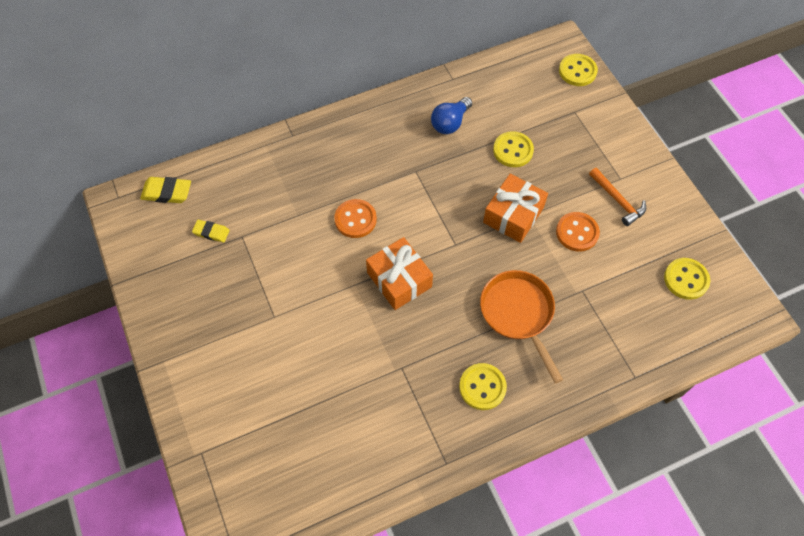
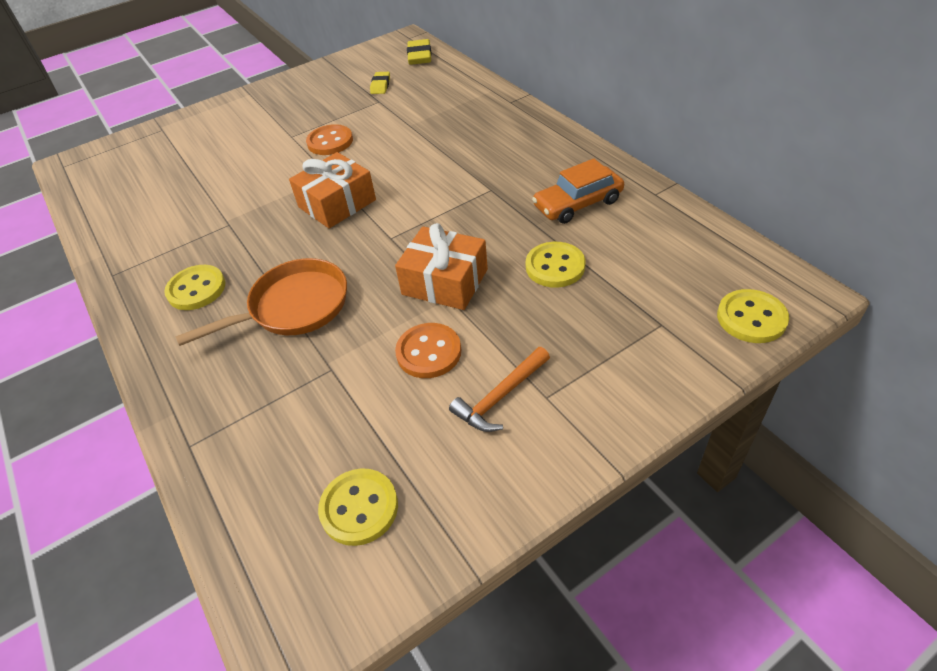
camera: 85 degrees right, 15 degrees down
orange button [334,199,377,238] -> orange button moved to [306,124,353,155]
blue light bulb [431,97,472,134] -> orange car [532,158,624,224]

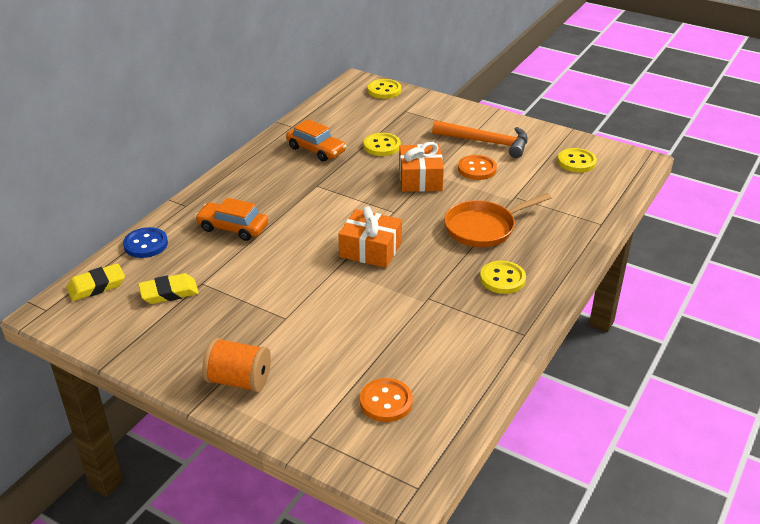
camera: 120 degrees left, 10 degrees down
orange pan [176,258,347,346] -> orange pan turned 60 degrees counterclockwise [444,193,552,247]
orange button [306,124,353,155] -> orange button moved to [360,378,413,422]
yellow eraser [370,72,390,94] -> yellow eraser [138,273,199,304], size x1.52
orange hammer [449,347,550,432] -> orange hammer [432,120,528,158], size x1.57
none -> blue button [123,227,168,258]
none -> orange car [195,198,268,241]
none -> orange spool [202,338,271,392]

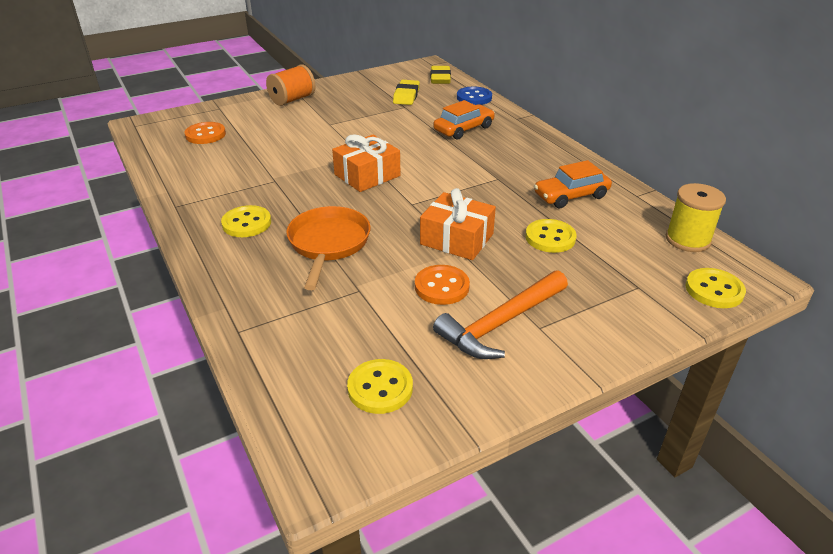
camera: 120 degrees right, 0 degrees up
none -> yellow spool [666,183,726,252]

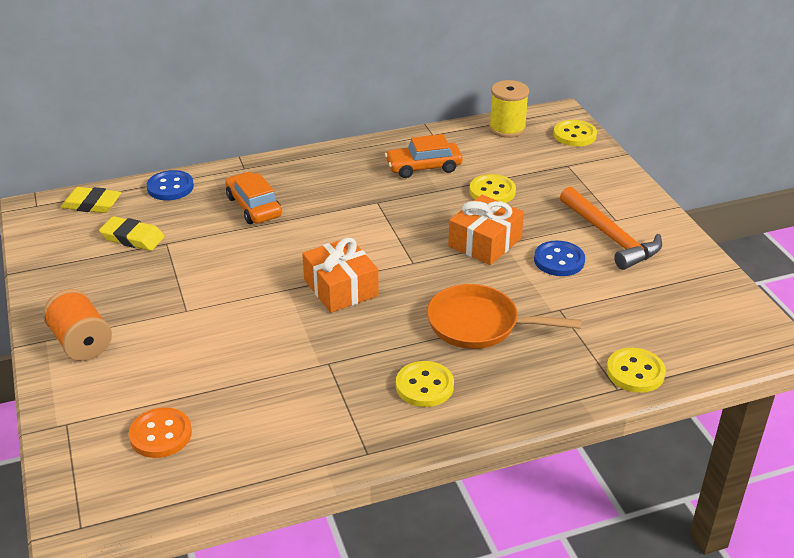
camera: 80 degrees left, 0 degrees up
yellow button [347,359,413,414] -> yellow button moved to [607,348,666,393]
orange button [415,265,470,305] -> blue button [534,240,585,276]
orange car [534,160,612,208] -> orange car turned 90 degrees clockwise [385,134,463,178]

